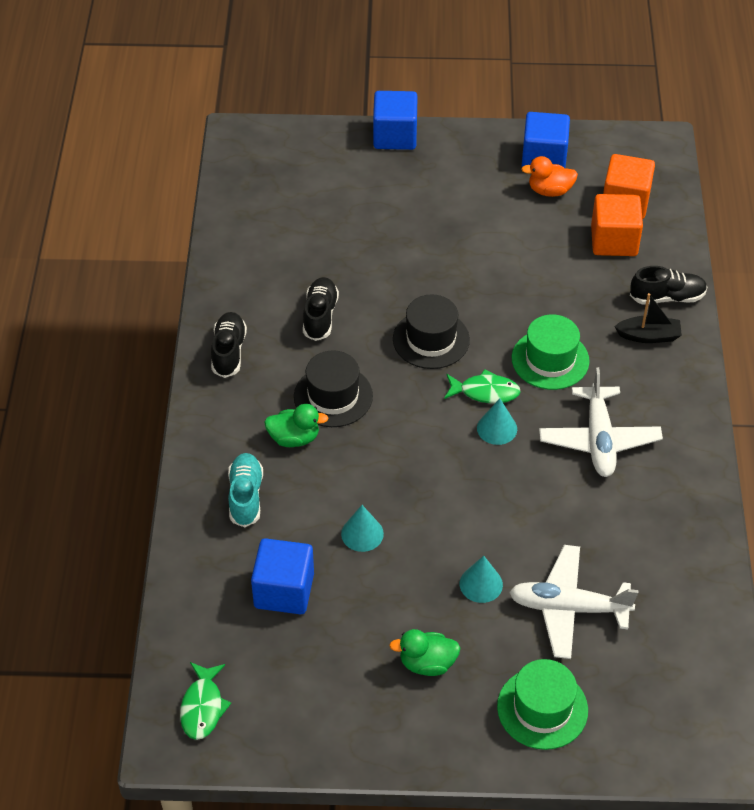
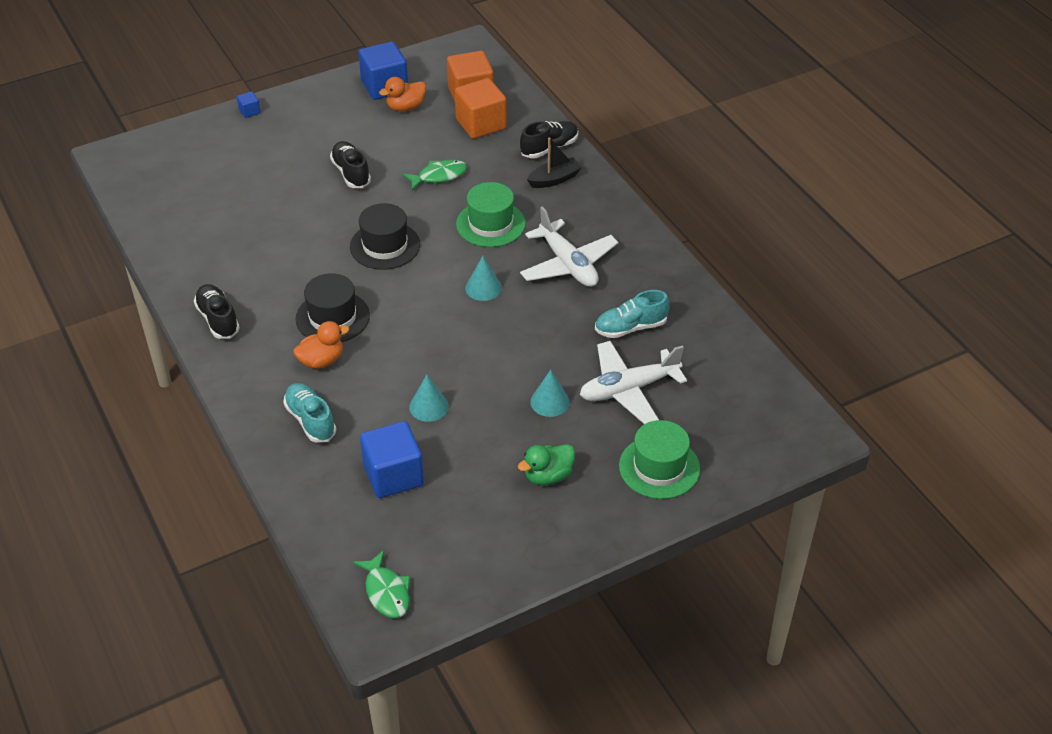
camera: 30 degrees left, 5 degrees down
green duck [264,404,329,447] -> orange duck [293,321,349,369]
black shoe [303,277,339,341] -> black shoe moved to [330,141,371,188]
blue cube [373,91,418,150] -> blue cube [237,91,260,118], size x0.44
green fish [444,369,521,403] -> green fish moved to [402,159,467,190]
none -> turquoise shoe [595,290,670,338]

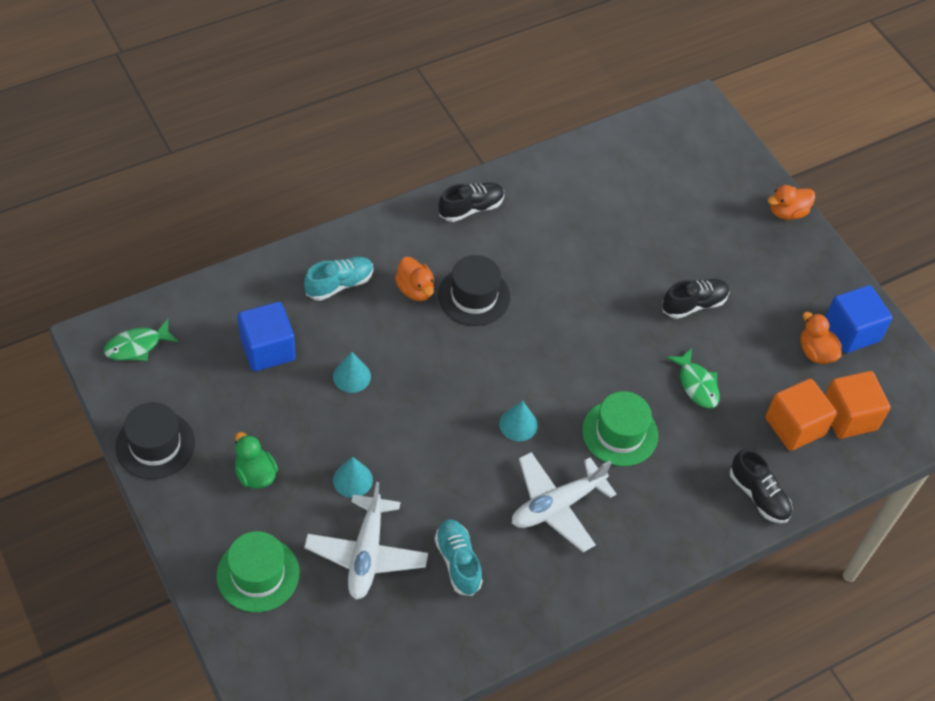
camera: 85 degrees right, 10 degrees up
blue cube [237,91,260,118] -> orange duck [768,185,815,220]
black hat [350,203,420,270] -> black hat moved to [115,402,195,479]
black boat [527,138,582,188] -> none
white plane [580,341,687,424] -> white plane turned 150 degrees counterclockwise [304,482,428,600]

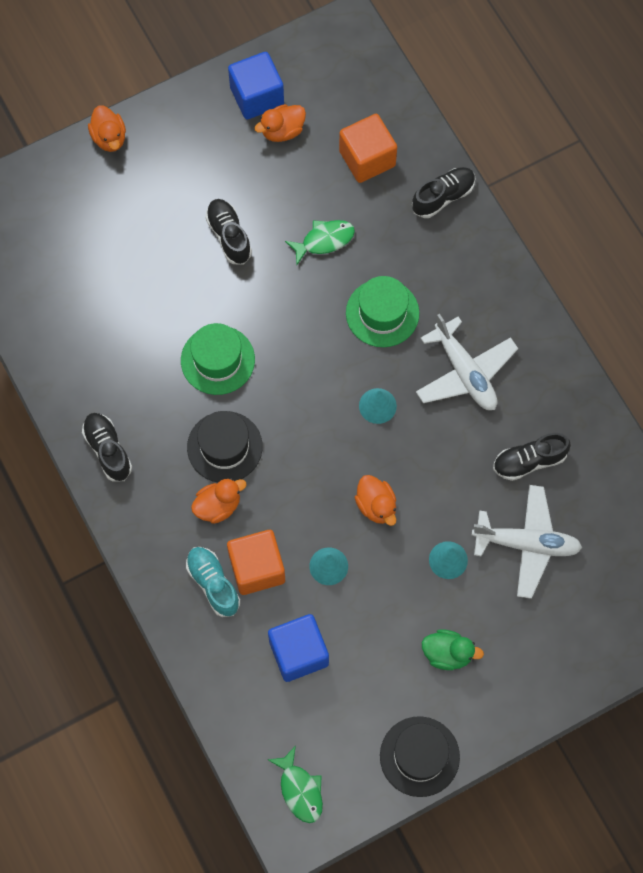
camera: 85 degrees left, 15 degrees up
green hat [216,531,299,612] -> green hat moved to [181,323,255,395]
green duck [235,432,278,489] -> green duck turned 135 degrees counterclockwise [422,629,484,670]
turquoise shoe [435,519,483,596] -> black shoe [493,433,571,481]
orange cube [825,371,890,439] -> orange cube moved to [227,530,285,595]
none -> orange duck [354,475,396,526]

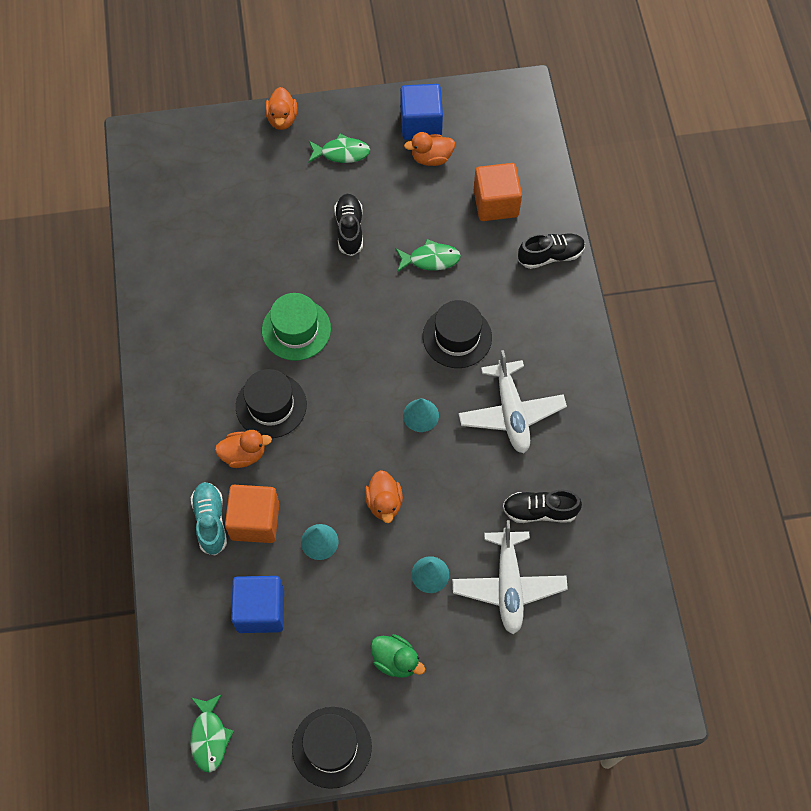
camera: 20 degrees right, 5 degrees down
black shoe [82,413,132,482] -> none
green hat [346,276,419,347] -> black hat [423,300,492,368]
white plane [472,485,582,599] -> white plane turned 60 degrees clockwise [452,520,568,634]
none -> green fish [308,133,370,163]

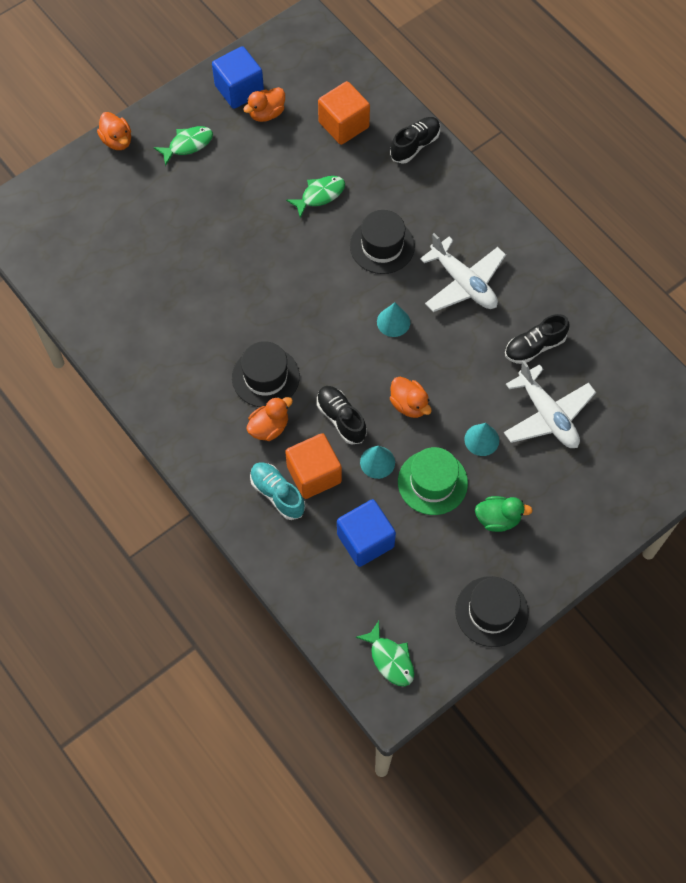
camera: 30 degrees left, 0 degrees up
green hat [262,293,331,361] -> green hat moved to [398,447,468,515]
black shoe [334,194,363,256] -> black shoe moved to [317,386,367,445]

